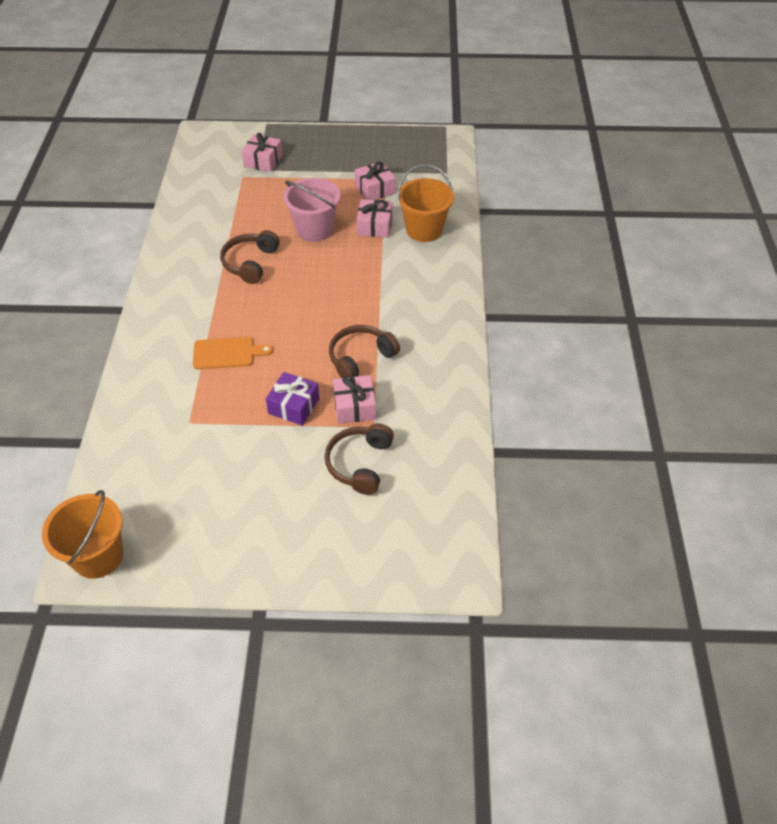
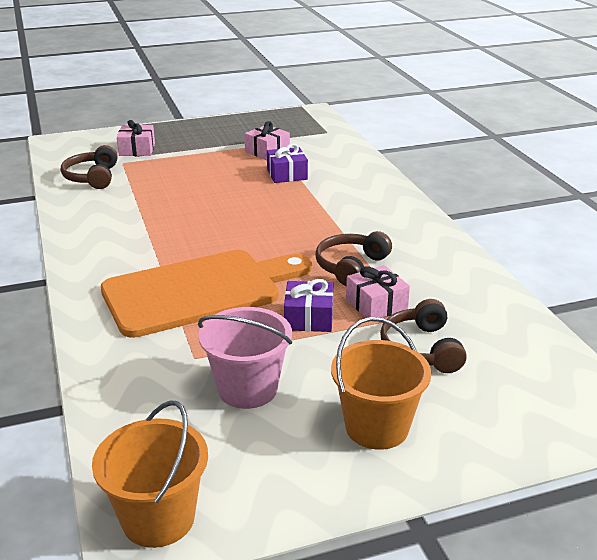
camera: 20 degrees left, 20 degrees down
orange cutting board [193,337,273,369] -> orange cutting board [101,250,312,338], size x2.23
brown headphones [220,230,280,284] -> brown headphones moved to [61,145,118,189]
pink bucket [284,178,340,242] -> pink bucket moved to [198,307,292,409]
pink gift [356,199,392,238] -> purple gift [267,143,308,183]
orange bucket [397,164,454,242] -> orange bucket moved to [331,317,431,450]

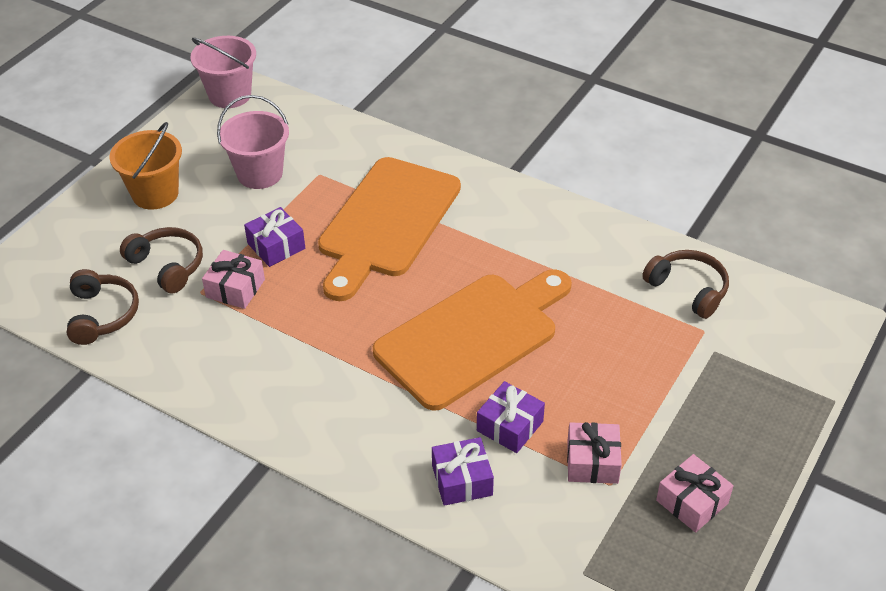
camera: 140 degrees right, 15 degrees up
orange bucket [92,400,208,548] -> pink bucket [190,36,256,108]
pink gift [117,120,155,156] -> pink gift moved to [656,454,733,533]
brown headphones [315,231,392,286] -> brown headphones moved to [67,269,139,345]
none -> orange cutting board [373,269,572,411]
none -> purple gift [432,437,494,506]

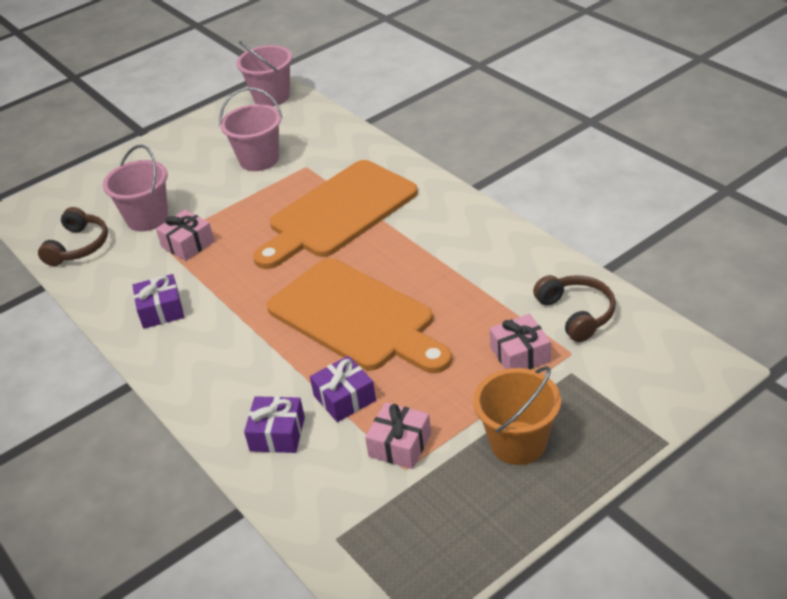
camera: 25 degrees right, 5 degrees down
orange bucket [109,122,182,210] -> orange bucket moved to [473,366,561,465]
brown headphones [120,227,203,293] -> pink bucket [103,145,168,231]
purple gift [244,207,305,267] -> purple gift moved to [132,274,184,329]
orange cutting board [373,269,572,411] -> orange cutting board turned 60 degrees clockwise [267,258,452,373]
pink gift [656,454,733,533] -> pink gift moved to [490,314,551,370]

